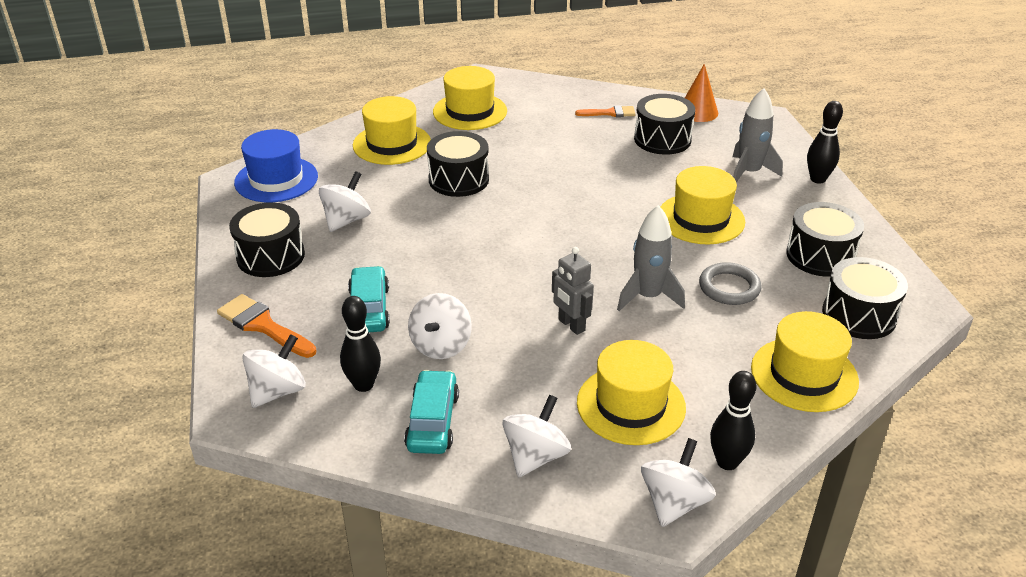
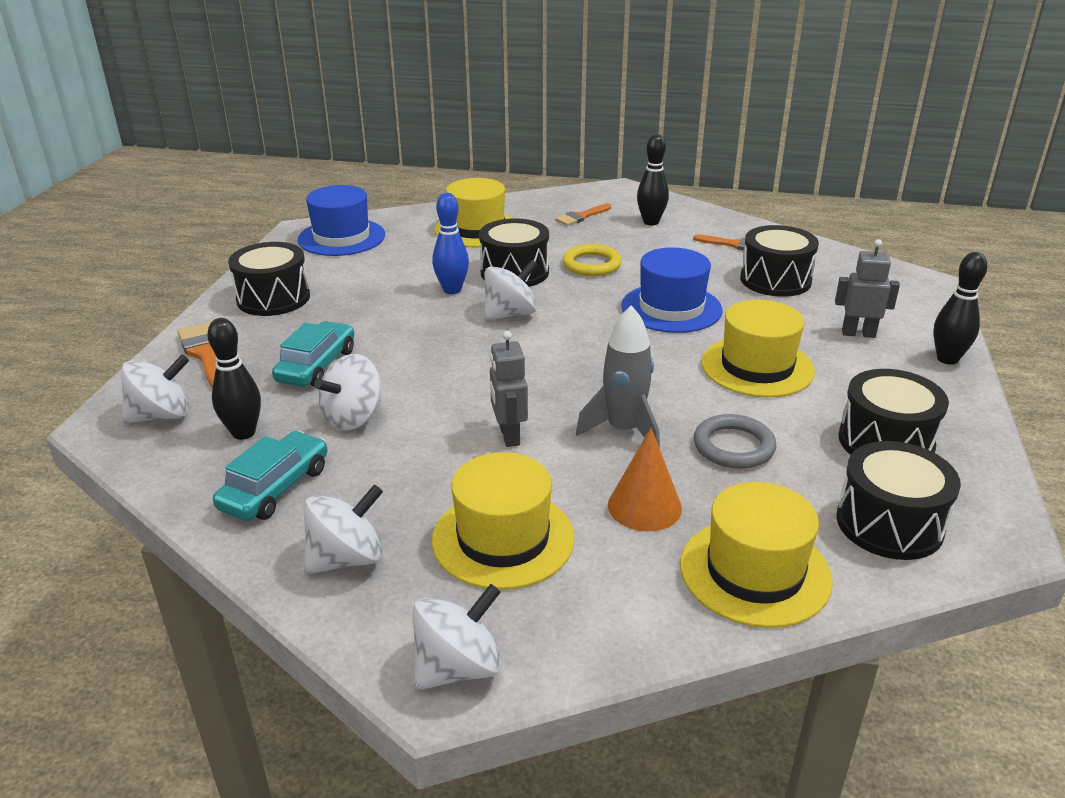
camera: 25 degrees right, 5 degrees down
white spinning top [319,171,371,232] -> white spinning top moved to [484,260,538,321]
yellow hat [433,66,507,130] -> orange brush [555,204,611,226]
orange cone [685,64,718,122] -> orange cone moved to [608,428,682,531]
black bowling pin [710,371,756,470] -> black bowling pin moved to [637,134,669,225]
grey rocket [732,88,783,183] -> grey robot [835,239,900,338]
none -> blue bowling pin [432,193,469,294]
none -> yellow ring [562,244,622,276]
none -> blue hat [621,247,722,333]

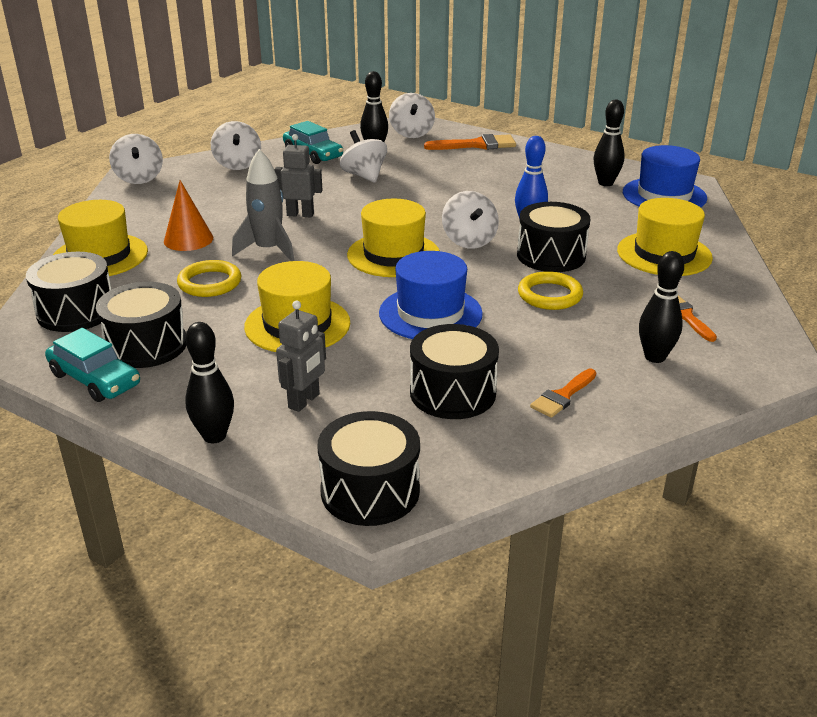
camera: 110 degrees right, 0 degrees up
black drum [228,242,310,316] -> black drum moved to [317,411,420,526]
turquoise car [272,321,355,387] -> turquoise car moved to [45,328,140,402]
yellow hat [432,452,575,590] -> yellow hat moved to [347,198,440,277]
grey ring [694,414,776,469] -> yellow ring [177,260,242,297]
none -> black bowling pin [594,99,625,186]

